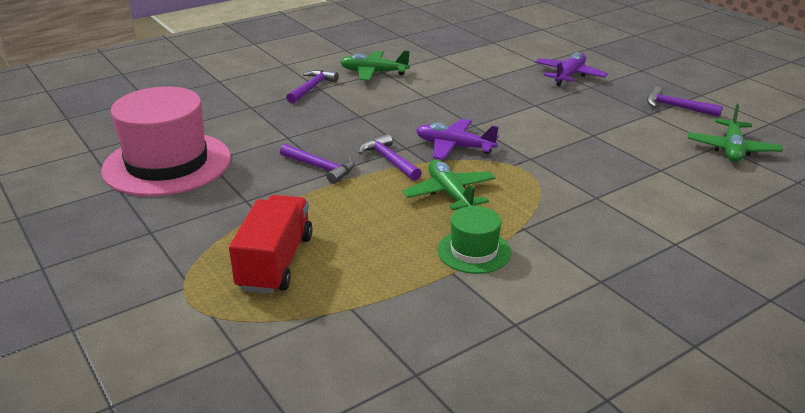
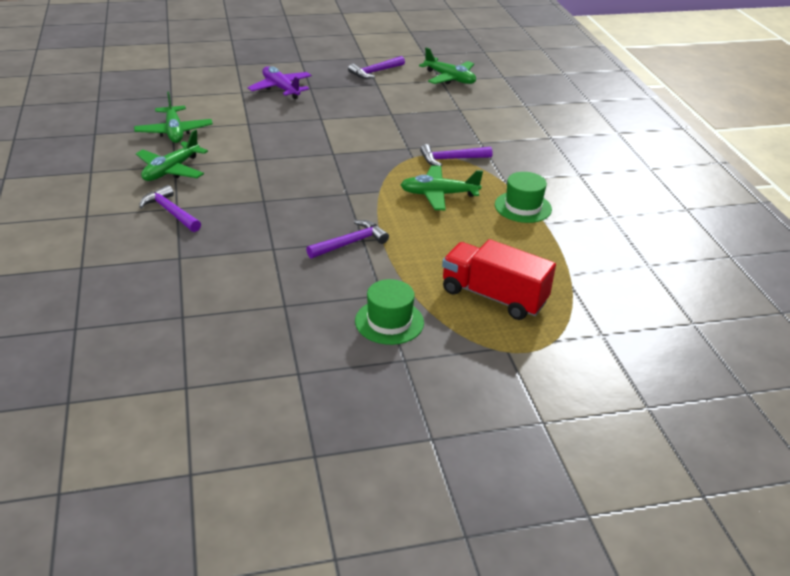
camera: 70 degrees left, 5 degrees up
pink hat [101,86,231,197] -> none
purple hammer [359,134,422,181] -> purple hammer moved to [420,144,493,167]
purple plane [416,119,499,160] -> none
none -> green plane [134,92,213,143]
none -> green hat [355,279,424,345]

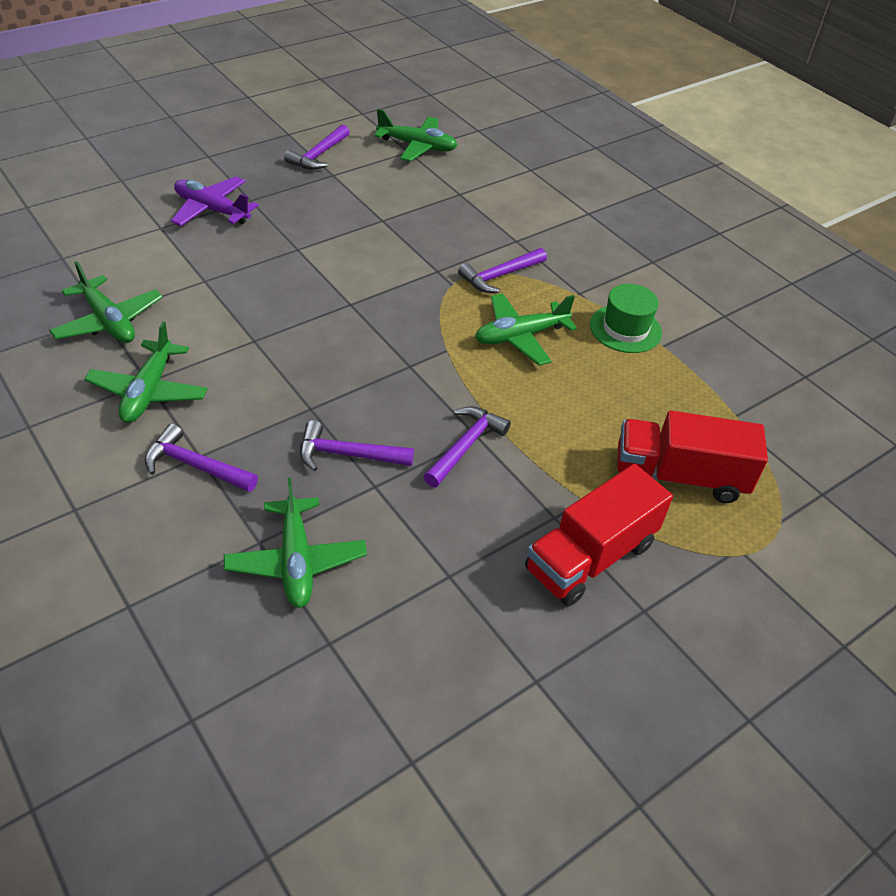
camera: 25 degrees left, 10 degrees up
green hat [355,279,424,345] -> red truck [525,464,673,607]
none -> green plane [224,478,367,608]
none -> purple hammer [300,420,414,471]

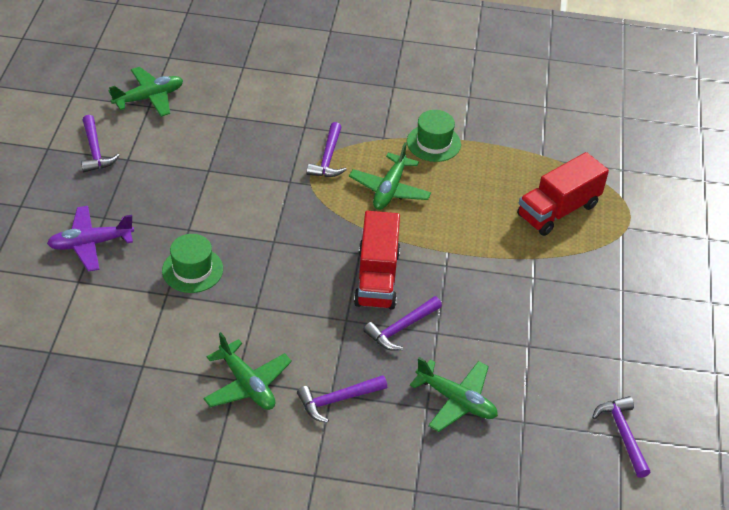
camera: 45 degrees left, 0 degrees up
green plane [49,261,163,343] -> none
purple hammer [423,406,511,487] -> purple hammer moved to [592,396,651,478]
red truck [525,464,673,607] -> red truck moved to [354,211,400,310]
none -> green hat [162,234,223,293]

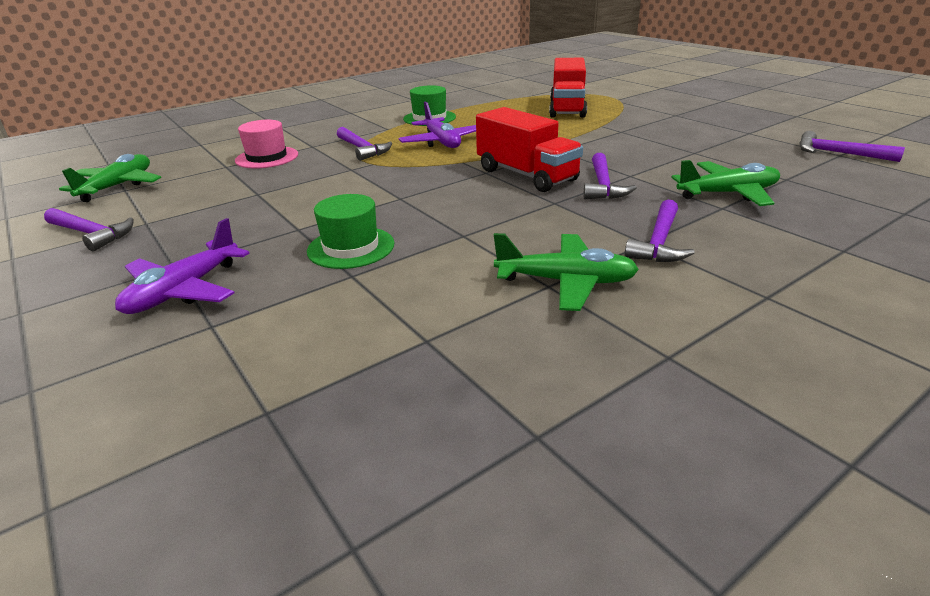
camera: 40 degrees left, 15 degrees down
green plane [349,142,431,210] -> purple plane [398,101,476,148]
none -> pink hat [235,120,298,169]

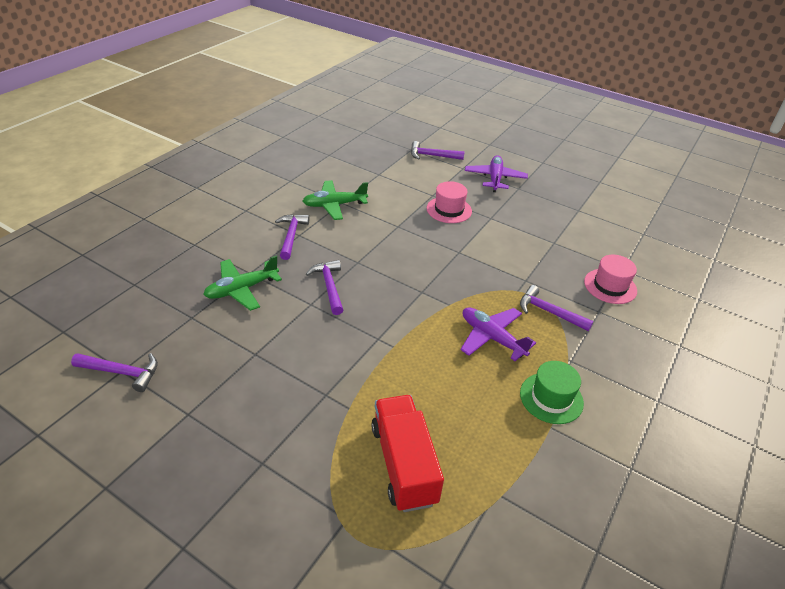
camera: 155 degrees right, 10 degrees up
purple hammer [44,208,133,251] -> purple hammer moved to [411,141,465,160]
green plane [59,154,161,202] -> none
green hat [307,194,394,269] -> pink hat [427,181,472,223]
red truck [476,107,583,192] -> none

